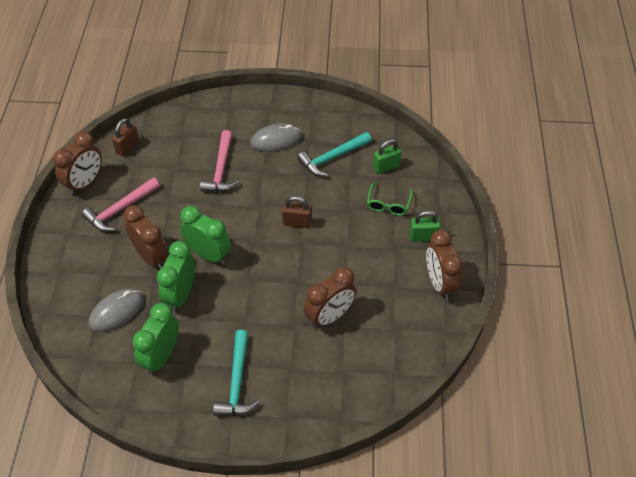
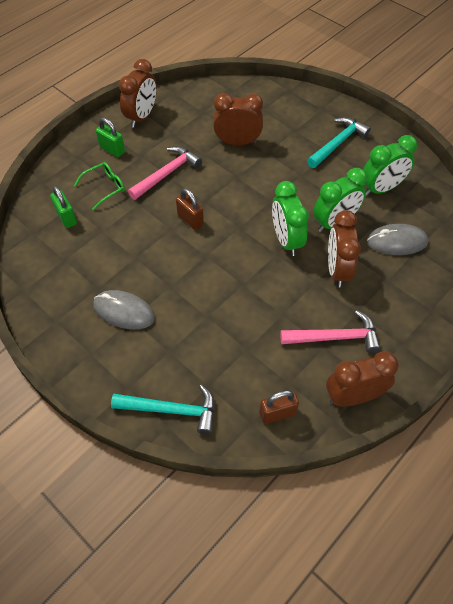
camera: 140 degrees left, 5 degrees up
pink hammer [200,130,239,192] -> pink hammer moved to [128,146,202,200]
turquoise hammer [297,132,371,176] -> turquoise hammer moved to [111,385,215,434]
green padlock [373,139,402,174] -> green padlock turned 45 degrees clockwise [50,185,77,228]

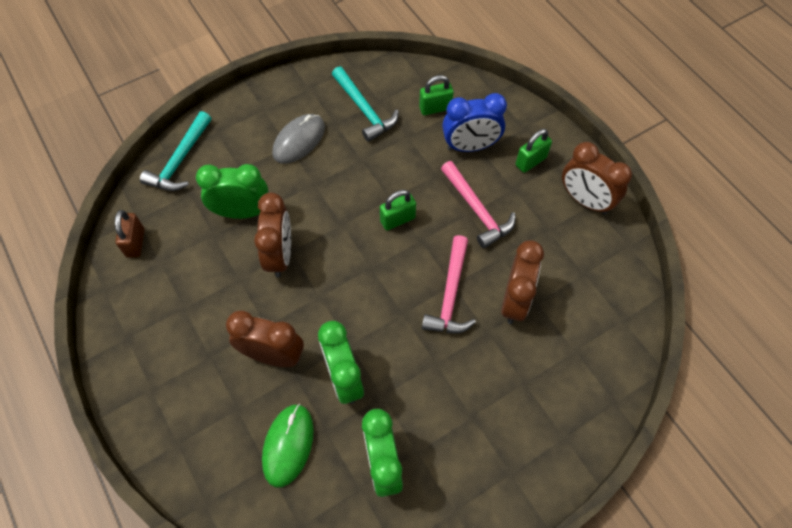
camera: 105 degrees right, 5 degrees up
green glasses [74,162,125,210] -> blue clock [442,93,507,152]
brown padlock [176,188,204,230] -> green padlock [380,190,416,230]
green clock [272,181,309,256] -> green clock moved to [196,164,268,219]
pink hammer [280,310,381,353] -> pink hammer moved to [422,235,476,333]
turquoise hammer [307,117,371,168] -> turquoise hammer moved to [332,66,399,142]
brown clock [326,351,399,407] -> brown clock moved to [254,192,291,278]
grey mouse [367,224,428,255] -> green mouse [262,404,314,487]

